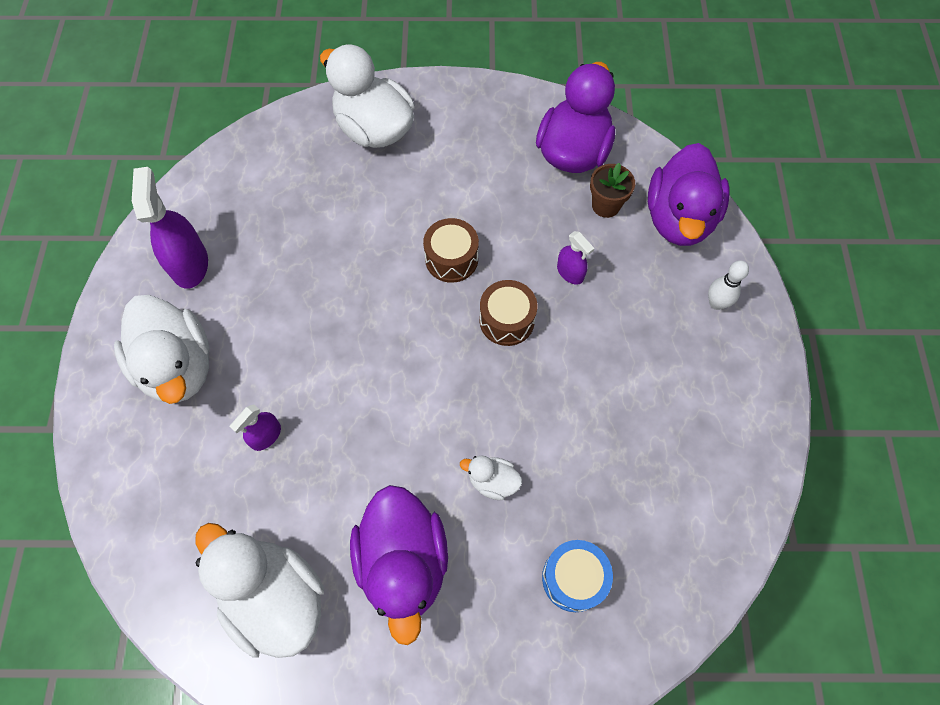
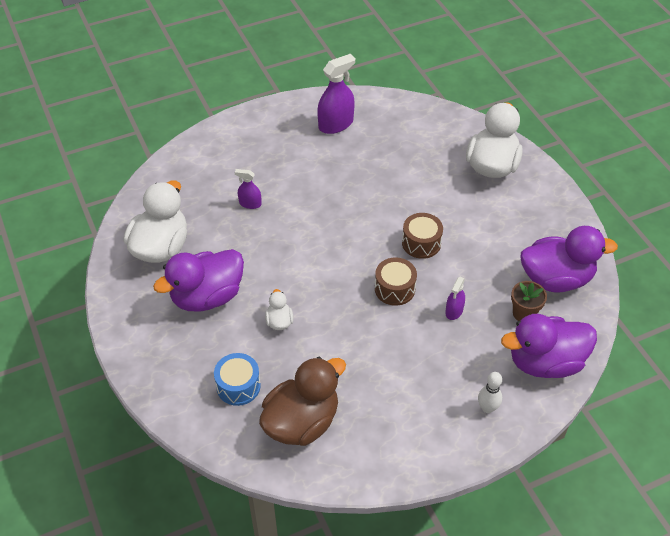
camera: 65 degrees right, 15 degrees down
white duck [114,295,210,404] -> none
none -> brown duck [259,357,346,446]

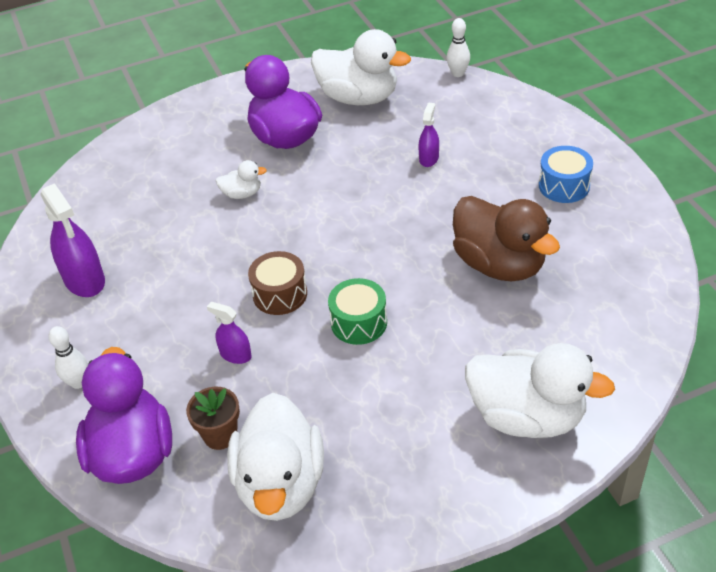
camera: 95 degrees right, 5 degrees down
blue drum [214,353,261,406] -> blue drum moved to [539,146,593,203]
brown duck [259,357,346,446] -> brown duck moved to [453,196,560,282]
purple spray bottle [317,54,355,134] -> purple spray bottle moved to [40,183,105,297]
brown drum [402,213,443,259] -> green drum [328,278,387,345]
purple duck [521,226,618,292] -> white duck [227,393,324,521]
none -> white bowling pin [447,18,470,77]

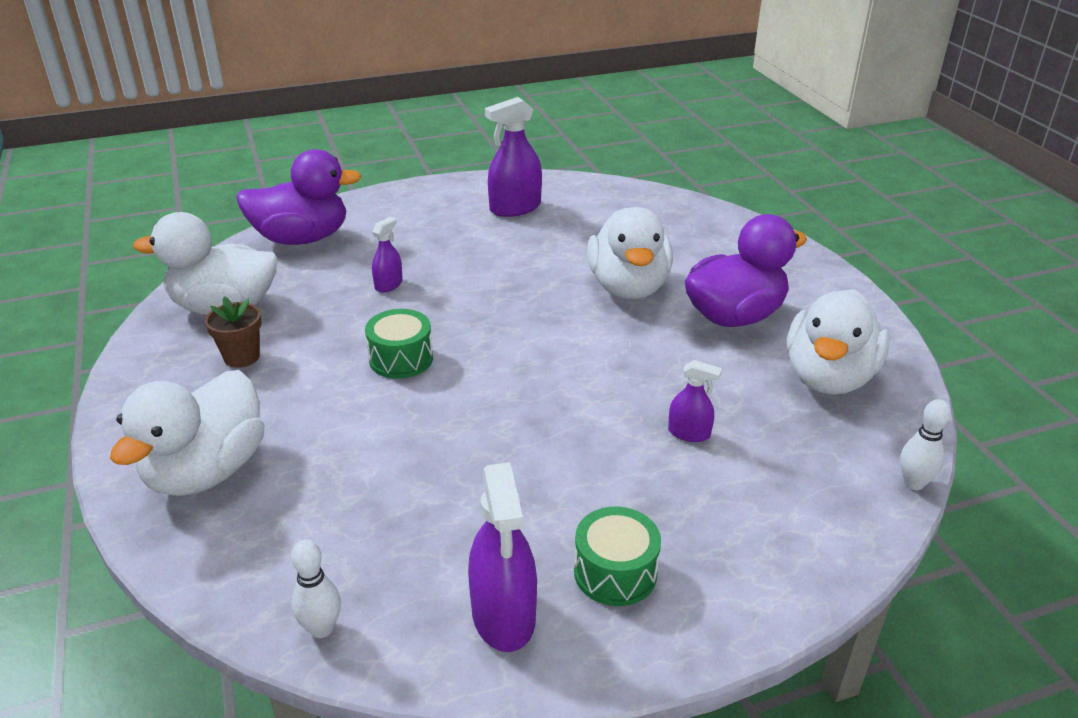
camera: 90 degrees right, 10 degrees down
white bowling pin [48,326,88,389] -> white bowling pin moved to [291,539,341,638]
brown flower pot [186,387,240,450] -> brown flower pot moved to [205,296,262,368]
white duck [216,160,267,199] -> white duck [587,207,673,299], size x2.20
brown drum [248,251,307,315] -> none
brown duck [453,196,560,282] -> none
blue drum [539,146,593,203] -> green drum [574,507,661,606]
none -> purple spray bottle [468,462,537,652]

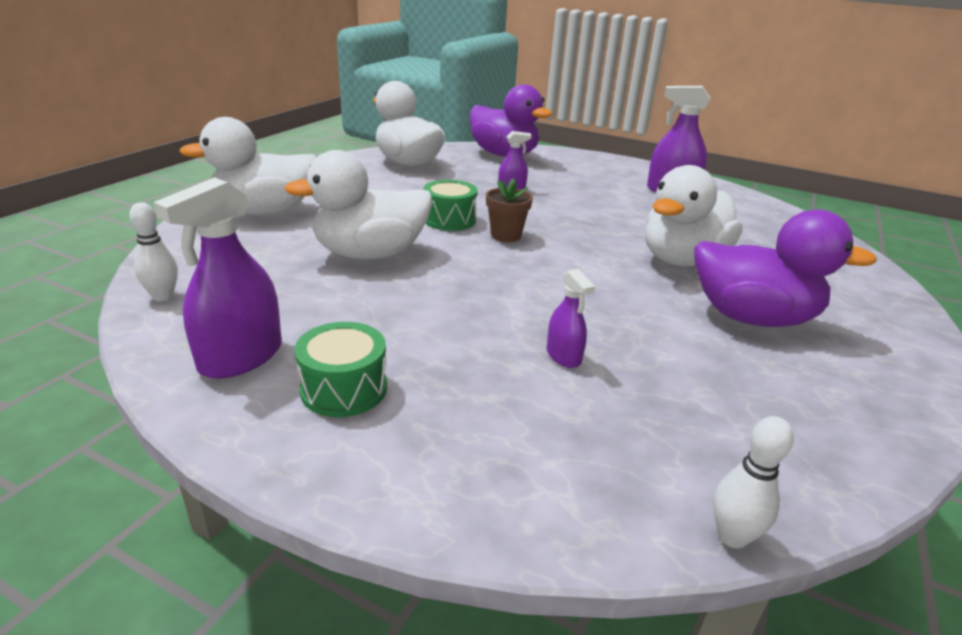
camera: 45 degrees right, 5 degrees down
brown flower pot [205,296,262,368] -> brown flower pot moved to [486,178,533,242]
white duck [787,289,890,395] -> white duck moved to [284,150,432,259]

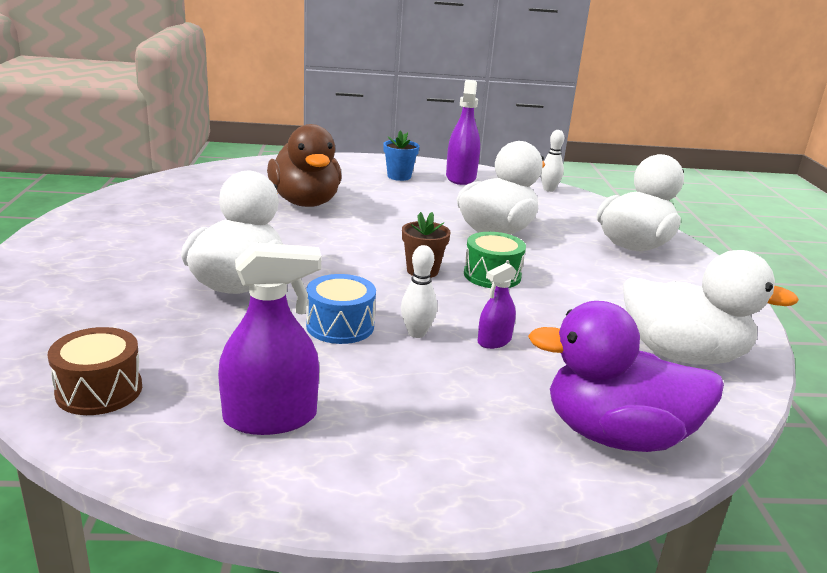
camera: 150 degrees right, 5 degrees down
green drum [294,322,387,417] -> blue flower pot [383,130,419,181]
purple spray bottle [547,269,595,368] -> brown duck [267,124,342,207]
purple duck [694,209,877,327] -> none
white bowling pin [713,416,794,548] -> white bowling pin moved to [401,245,437,338]
none -> brown drum [48,327,142,415]
none -> blue drum [306,274,376,344]

